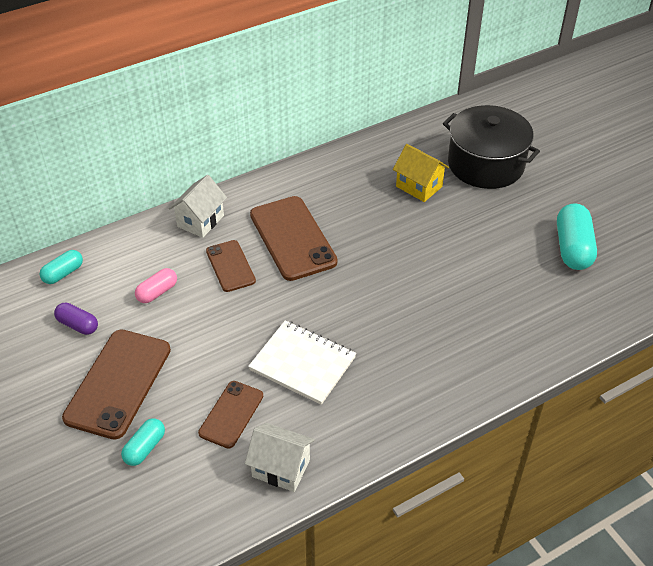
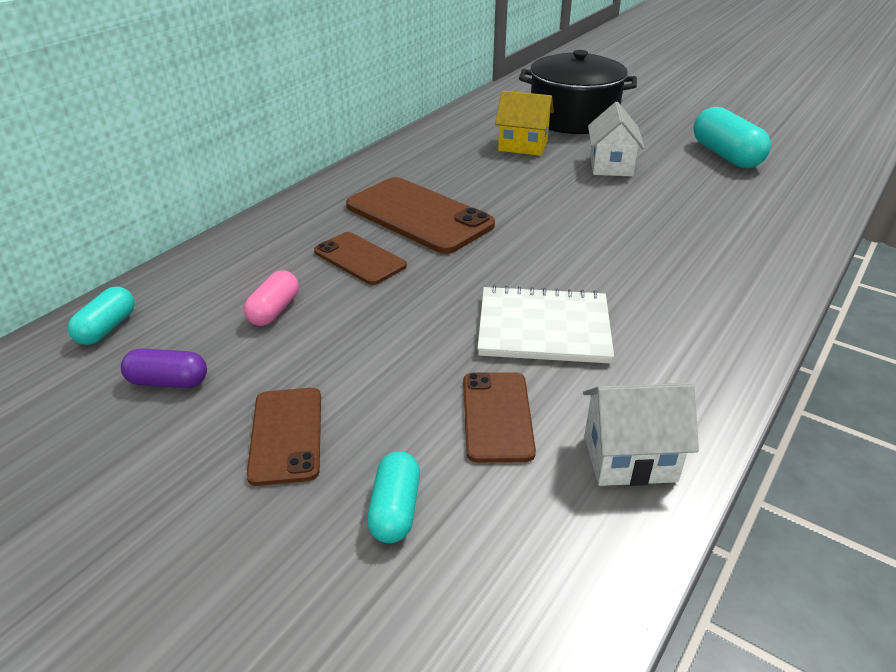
camera: 25 degrees left, 10 degrees down
brown phone [62,330,171,440] -> brown phone [247,388,321,486], size x0.58
white house [169,175,227,238] -> white house moved to [588,102,645,176]

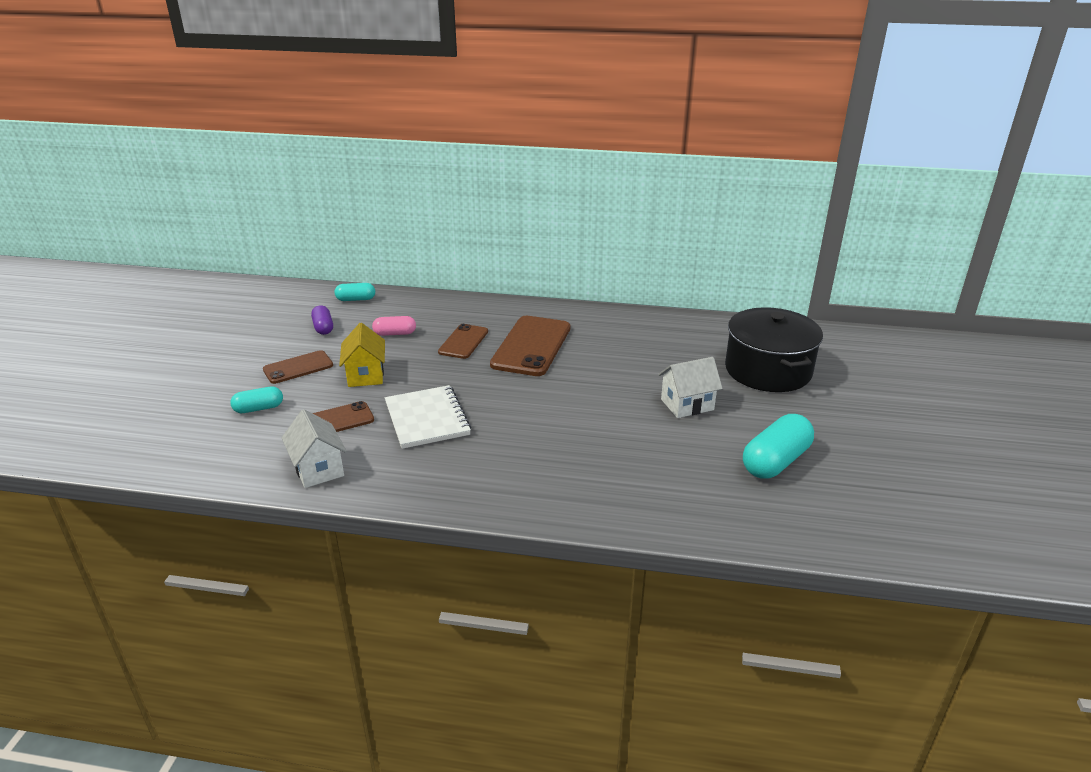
camera: 65 degrees right, 5 degrees down
yellow house [495,91,554,156] -> yellow house moved to [339,323,385,387]

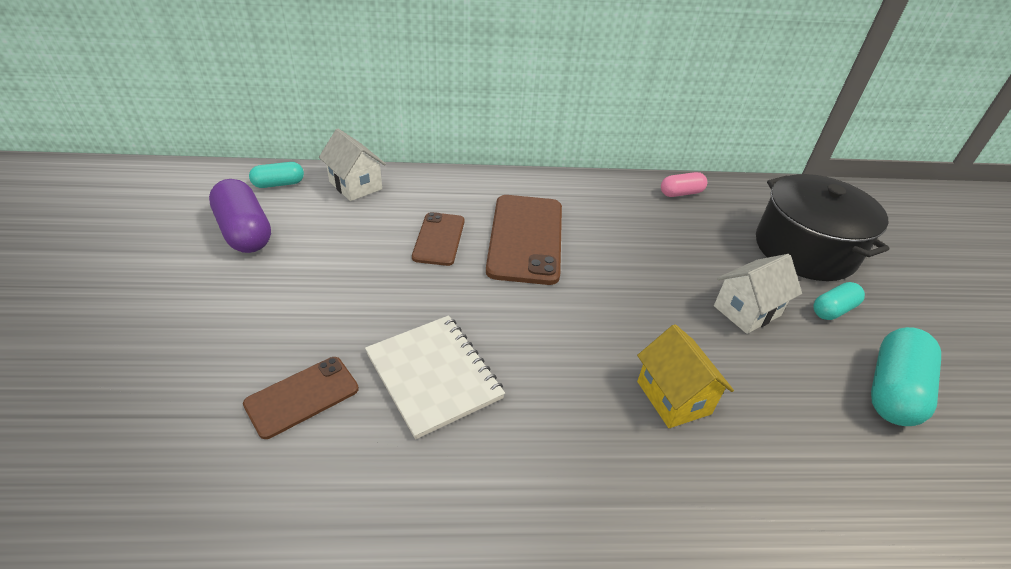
camera: 15 degrees left, 10 degrees up
turquoise capsule [230,386,283,413] -> turquoise capsule moved to [813,282,865,320]
brown phone [263,350,333,384] -> none
white house [282,409,347,488] -> white house moved to [319,129,386,201]
purple capsule [311,305,333,335] -> purple capsule [209,179,271,253], size x1.73
yellow house [339,323,385,387] -> yellow house moved to [637,324,734,428]
pink capsule [372,316,416,336] -> pink capsule moved to [661,172,707,197]

